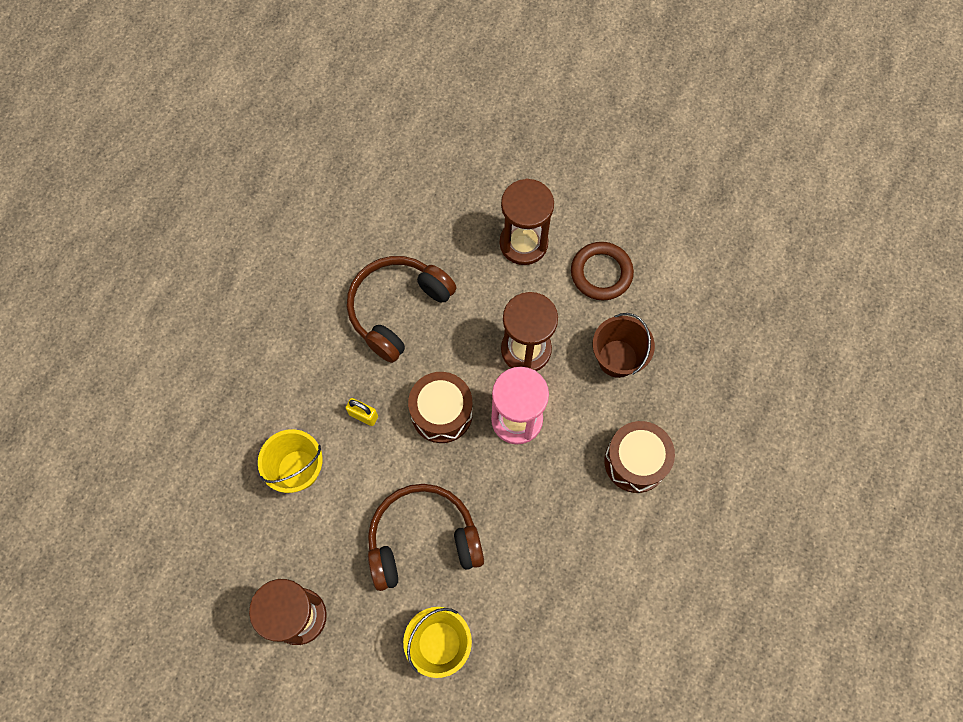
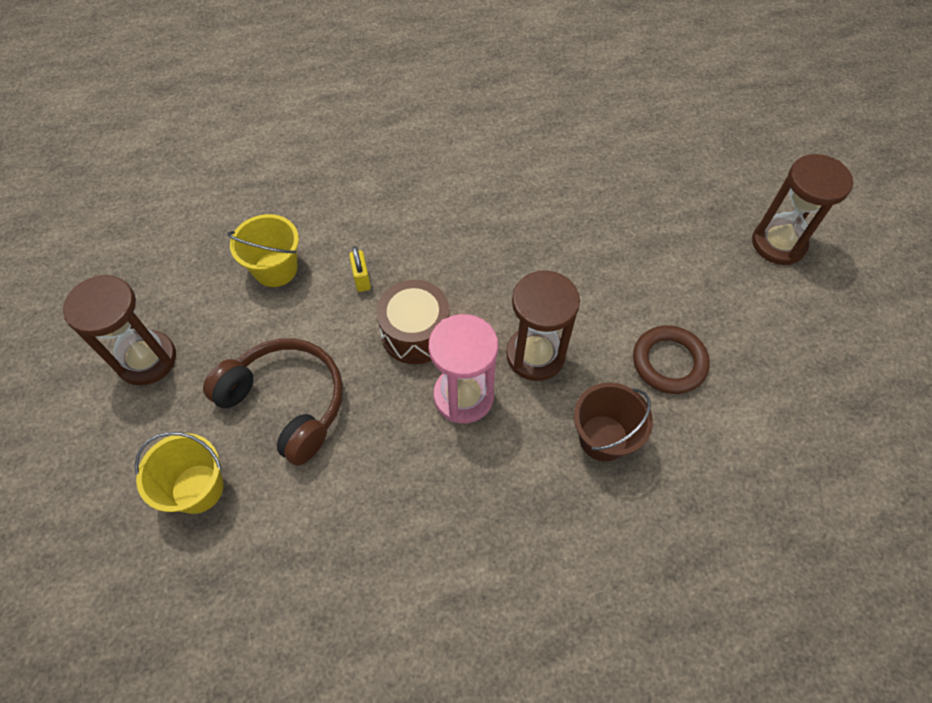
camera: 50 degrees right, 10 degrees down
brown headphones [347,256,457,363] -> none
brown hourglass [500,178,554,265] -> brown hourglass moved to [752,154,853,265]
brown drum [604,421,675,493] -> none

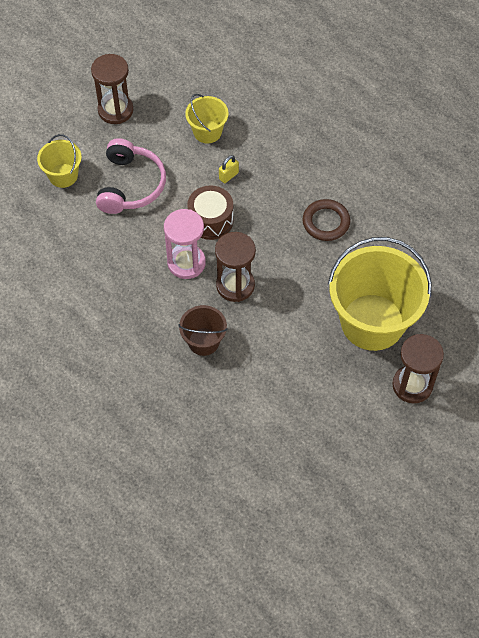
camera: 60 degrees right, 0 degrees up
brown headphones [203,338,343,466] -> pink headphones [96,138,166,214]
brown ring [633,325,710,394] -> brown ring moved to [302,199,350,241]
none -> yellow bucket [328,237,432,351]

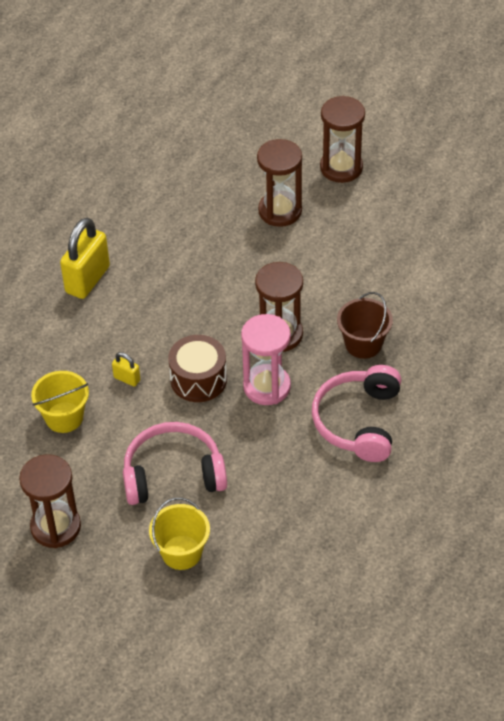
camera: 105 degrees left, 10 degrees down
brown ring [302,199,350,241] -> none
yellow bucket [328,237,432,351] -> brown hourglass [257,139,302,227]
none -> yellow padlock [60,218,110,299]
none -> pink headphones [312,365,401,462]

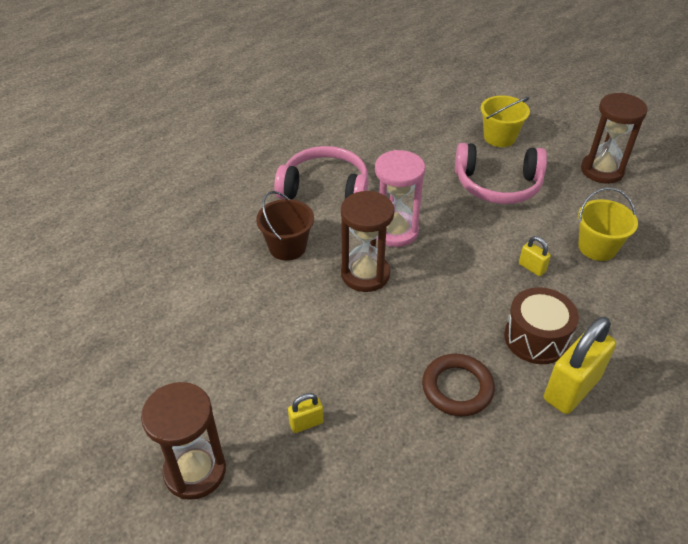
camera: 165 degrees left, 5 degrees down
brown drum [168,335,227,402] -> brown drum moved to [504,287,579,364]
brown hourglass [257,139,302,227] -> yellow padlock [288,393,323,433]
pink headphones [312,365,401,462] -> pink headphones turned 105 degrees counterclockwise [274,146,368,199]
none -> brown ring [422,354,495,416]

